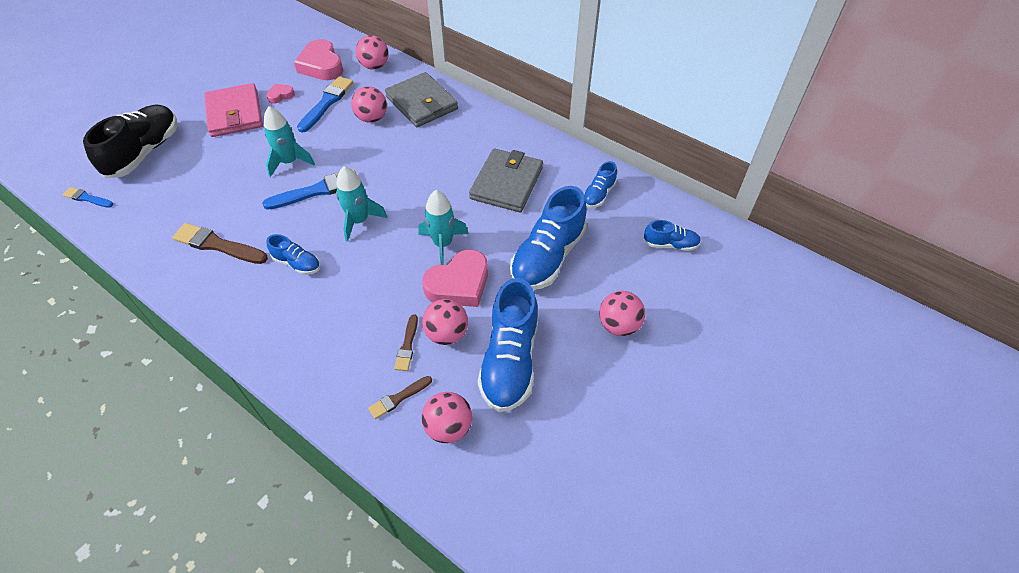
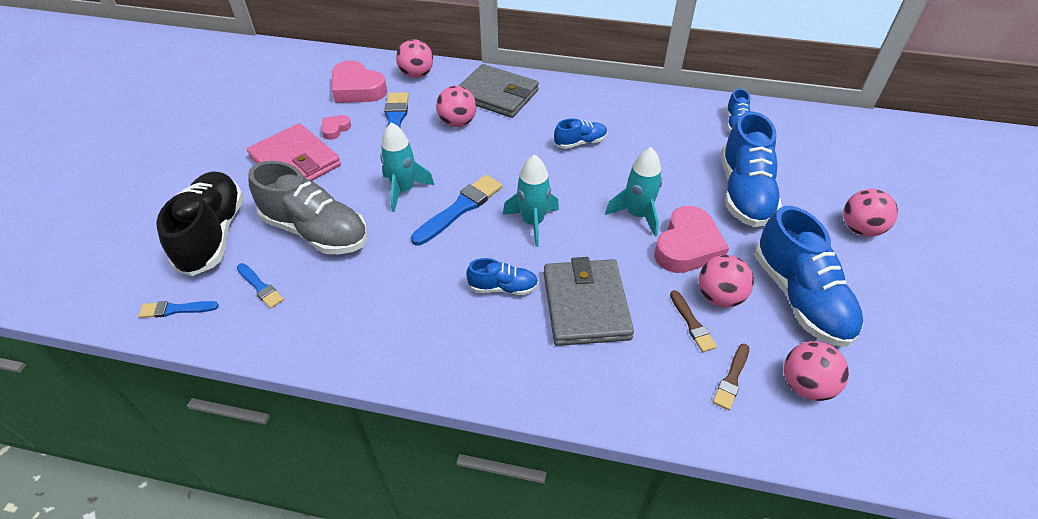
camera: 25 degrees left, 5 degrees down
brown brush [172,223,268,264] -> none
grey wallet [469,148,543,212] -> grey wallet moved to [544,257,634,346]
blue shoe [644,220,701,251] -> blue shoe moved to [554,119,607,149]
none -> blue brush [237,263,284,308]
none -> grey shoe [248,161,367,254]

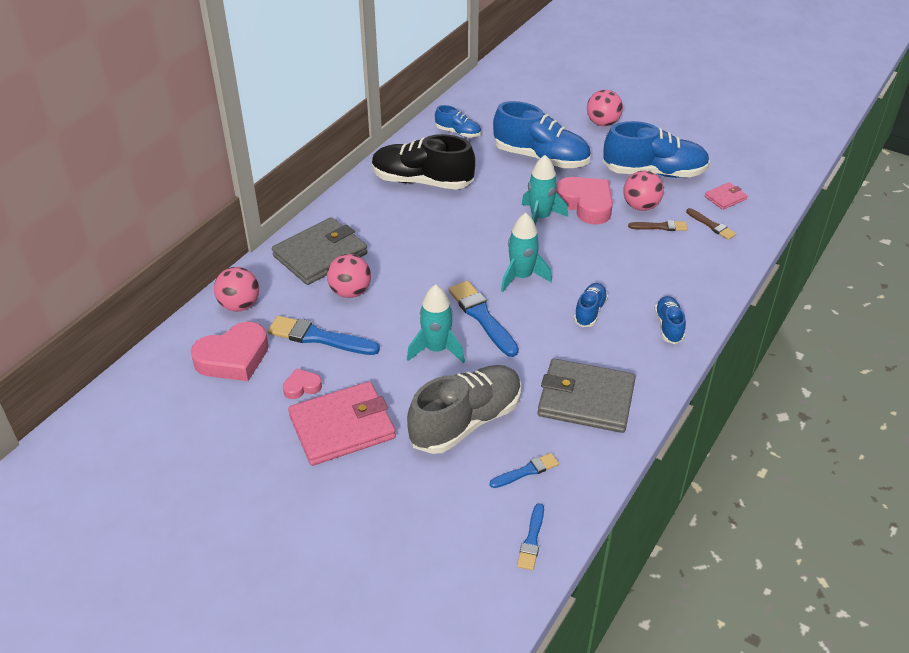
camera: 70 degrees left, 5 degrees down
black shoe [156,171,244,276] -> black shoe moved to [372,134,475,190]
pink heart [321,115,351,140] -> pink heart turned 105 degrees clockwise [283,369,322,399]
grey wallet [544,257,634,346] -> grey wallet moved to [538,359,636,433]
blue shoe [554,119,607,149] -> blue shoe moved to [654,296,686,344]
pink ball [784,341,849,401] -> pink wallet [705,182,748,210]

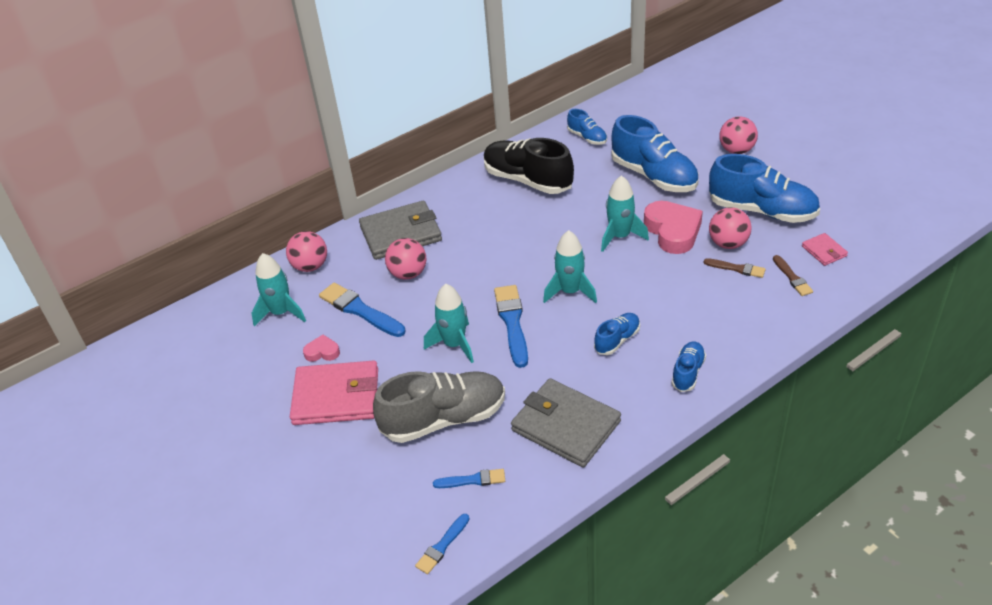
camera: 25 degrees right, 0 degrees up
pink heart [190,322,269,381] -> turquoise rocket [252,253,306,326]
pink wallet [705,182,748,210] -> pink wallet turned 75 degrees clockwise [802,233,848,266]

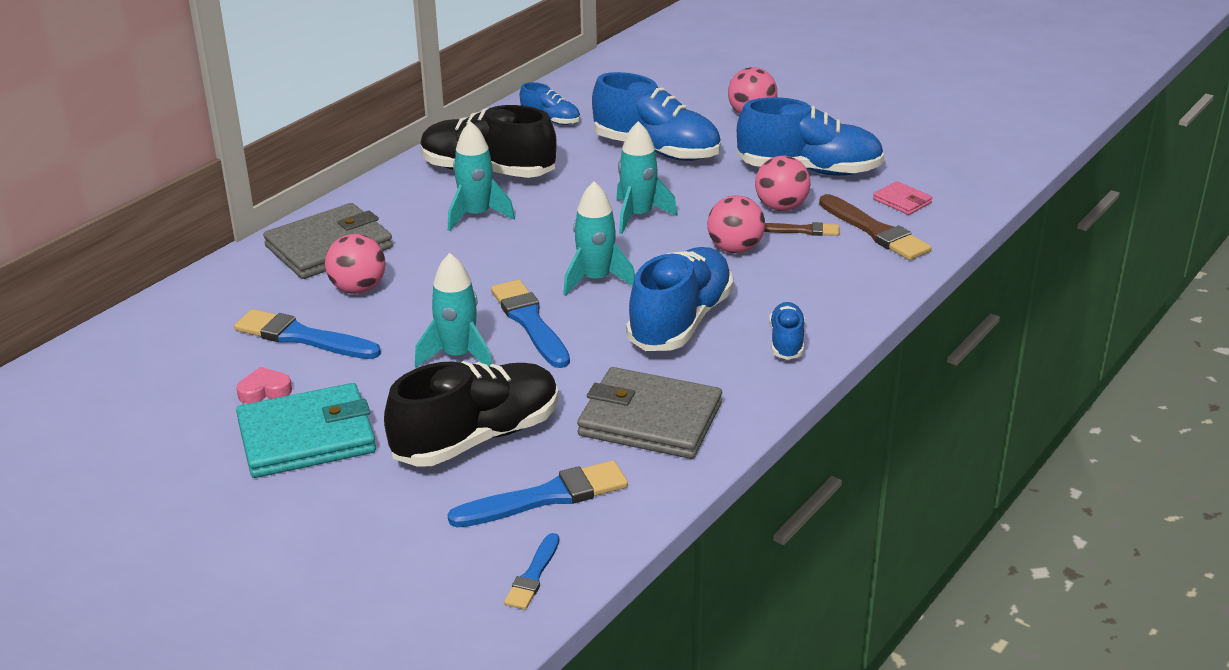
camera: 20 degrees left, 10 degrees down
turquoise rocket [252,253,306,326] -> turquoise rocket moved to [448,121,515,231]
pink ball [286,231,327,272] -> pink ball moved to [707,195,765,253]
pink wallet [290,361,378,425] -> turquoise wallet [236,383,376,478]
grey shoe [373,371,505,443] -> black shoe [384,361,559,467]
blue brush [433,469,505,488] -> blue brush [448,460,628,528], size x1.76
blue shoe [594,313,640,355] -> blue shoe [626,247,733,351], size x1.99
pink heart [644,201,703,254] -> none
brown brush [773,255,813,296] -> brown brush [819,194,931,260], size x1.76

